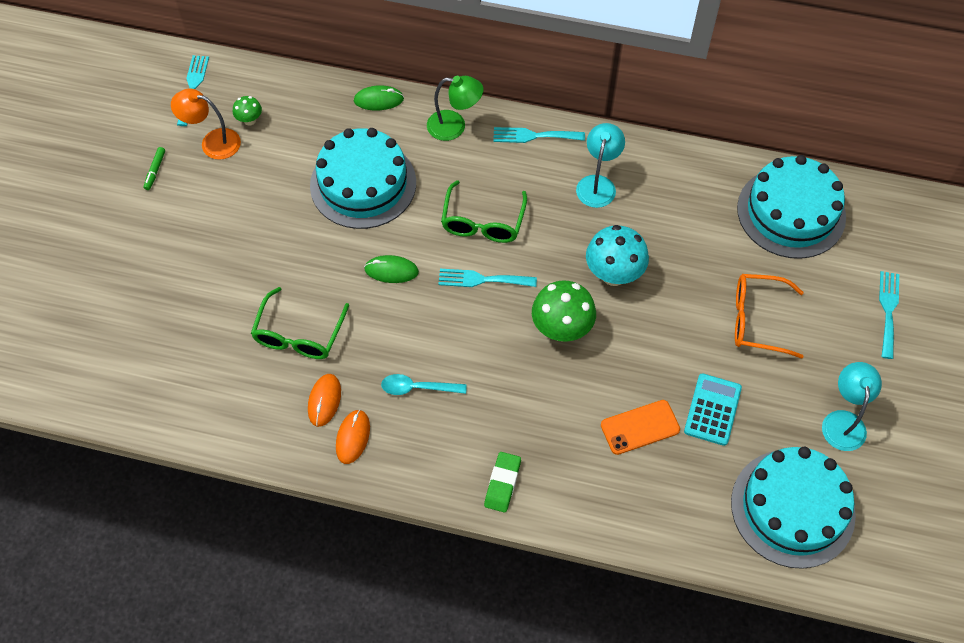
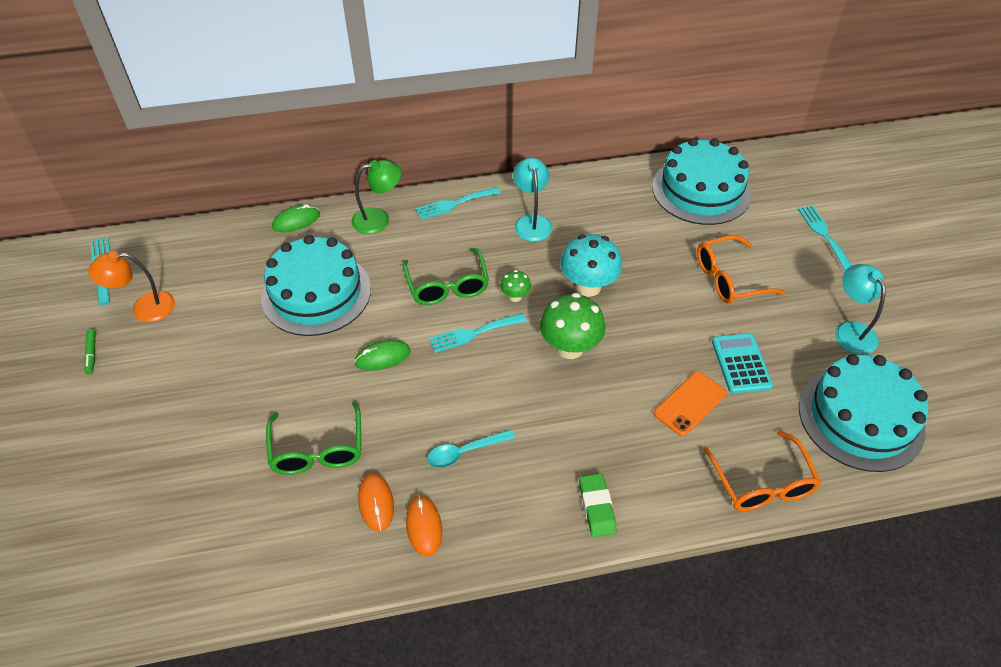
camera: 25 degrees left, 10 degrees down
green mushroom [233,96,262,126] -> green mushroom moved to [500,270,531,302]
none -> orange glasses [703,430,822,511]

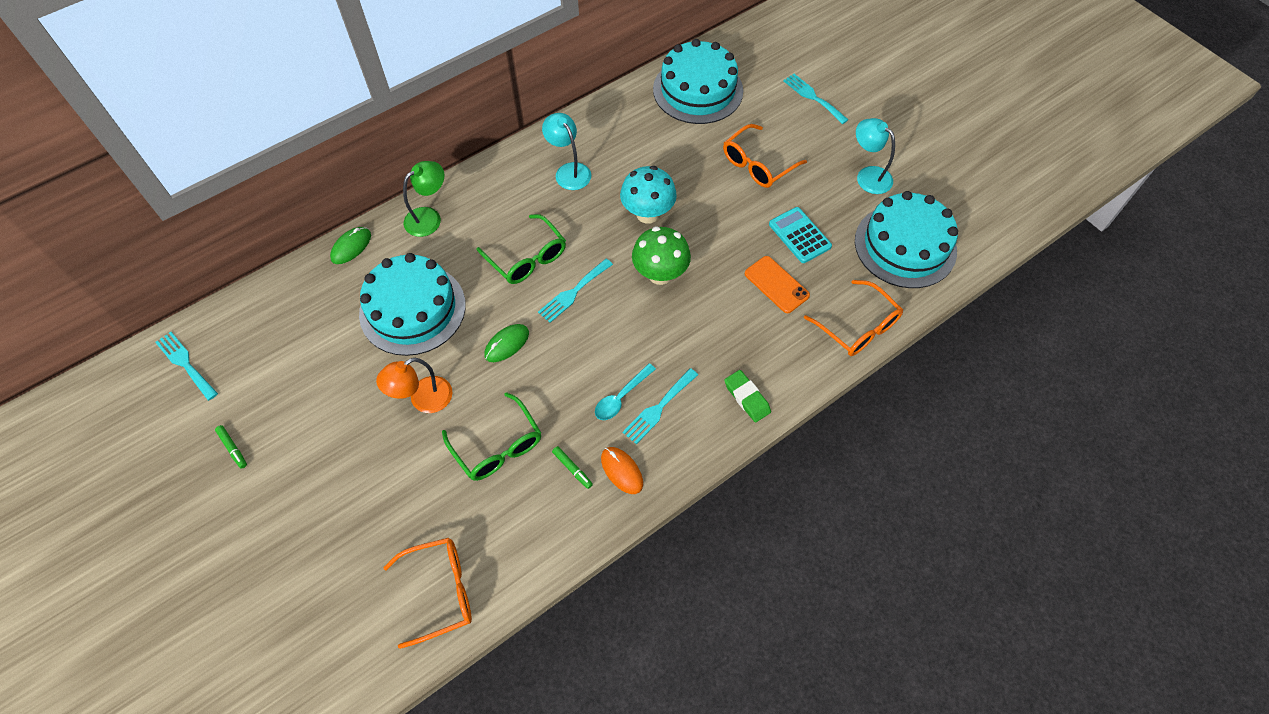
camera: 25 degrees left, 10 degrees up
orange lamp [88,251,175,322] -> orange lamp moved to [376,358,452,413]
orange mouse [358,473,394,532] -> green marker [552,446,593,489]
turquoise fork [415,187,501,220] -> turquoise fork moved to [622,368,698,444]
green mushroom [500,270,531,302] -> none
orange phone [654,371,726,436] -> orange phone turned 60 degrees counterclockwise [745,256,810,313]
none -> orange glasses [383,538,472,649]

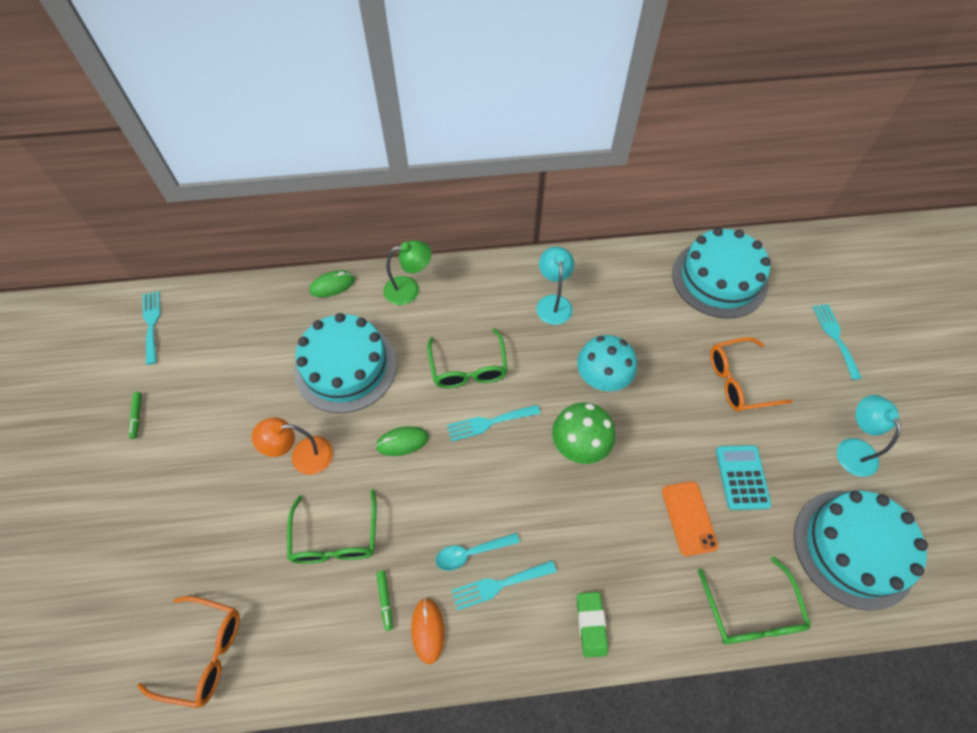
camera: 30 degrees right, 0 degrees up
orange glasses [804,280,903,356] -> green glasses [698,557,811,644]

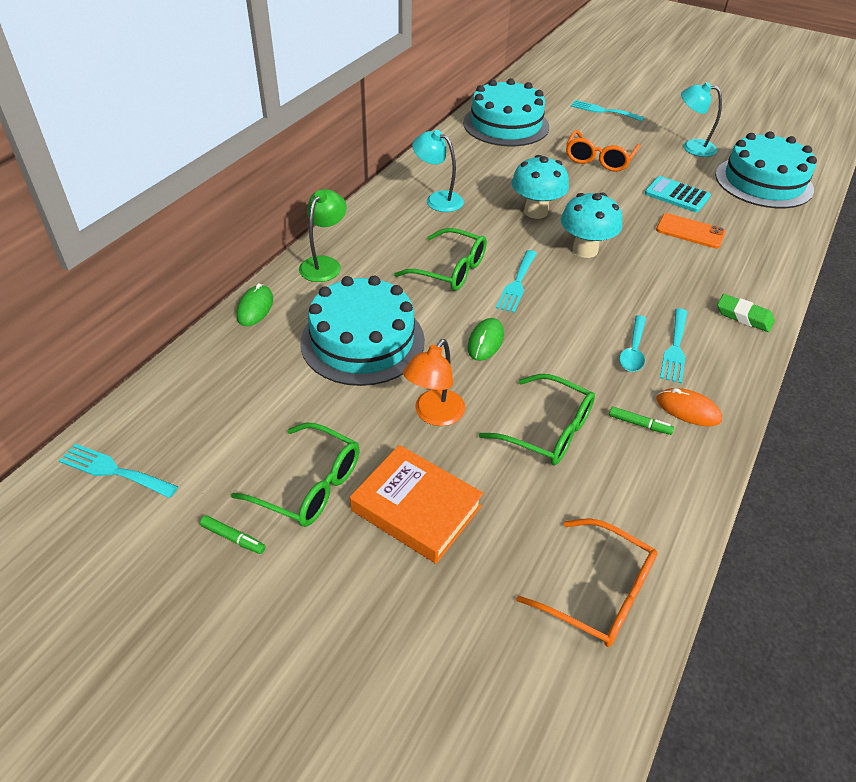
camera: 55 degrees left, 15 degrees down
orange glasses [137,596,240,708] -> orange glasses turned 75 degrees clockwise [516,518,658,647]
green mushroom [552,402,615,464] -> turquoise mushroom [561,192,622,258]
green glasses [698,557,811,644] -> green glasses moved to [231,423,360,527]
none -> orange book [350,445,484,564]

